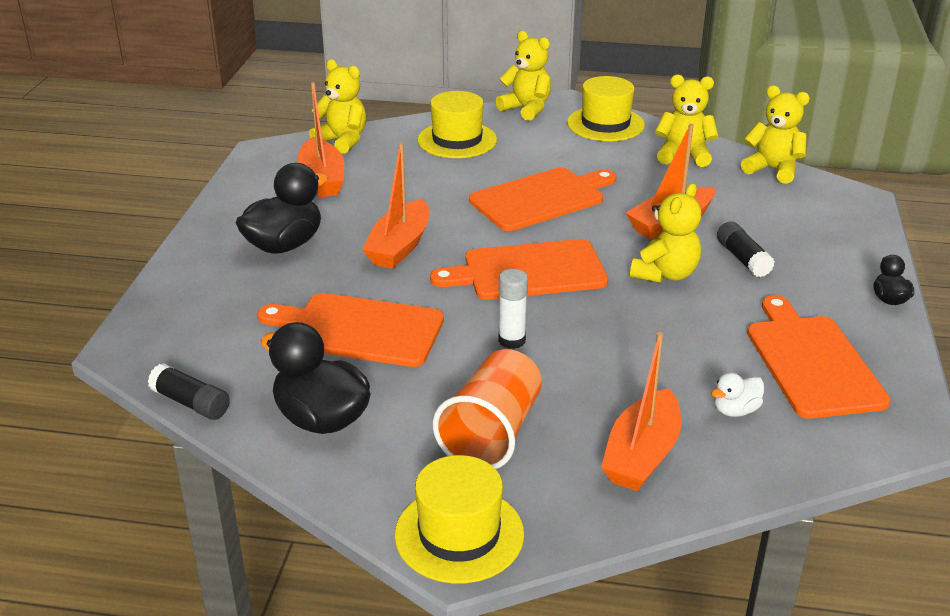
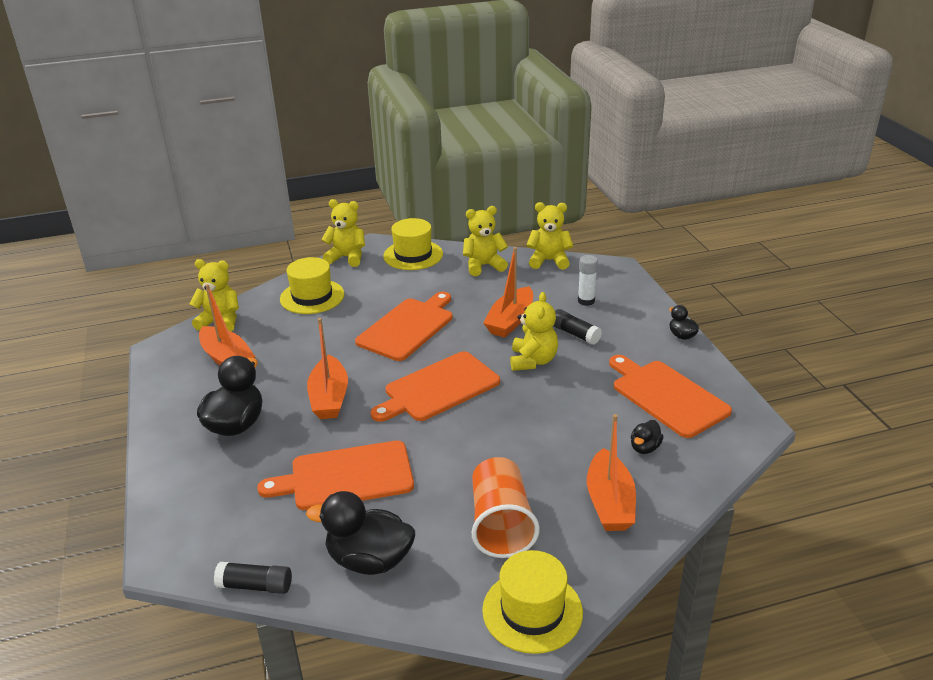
camera: 25 degrees left, 0 degrees up
white glue stick [498,269,528,349] -> white glue stick moved to [578,255,598,306]
white duck [711,372,764,417] -> black duck [631,420,664,454]

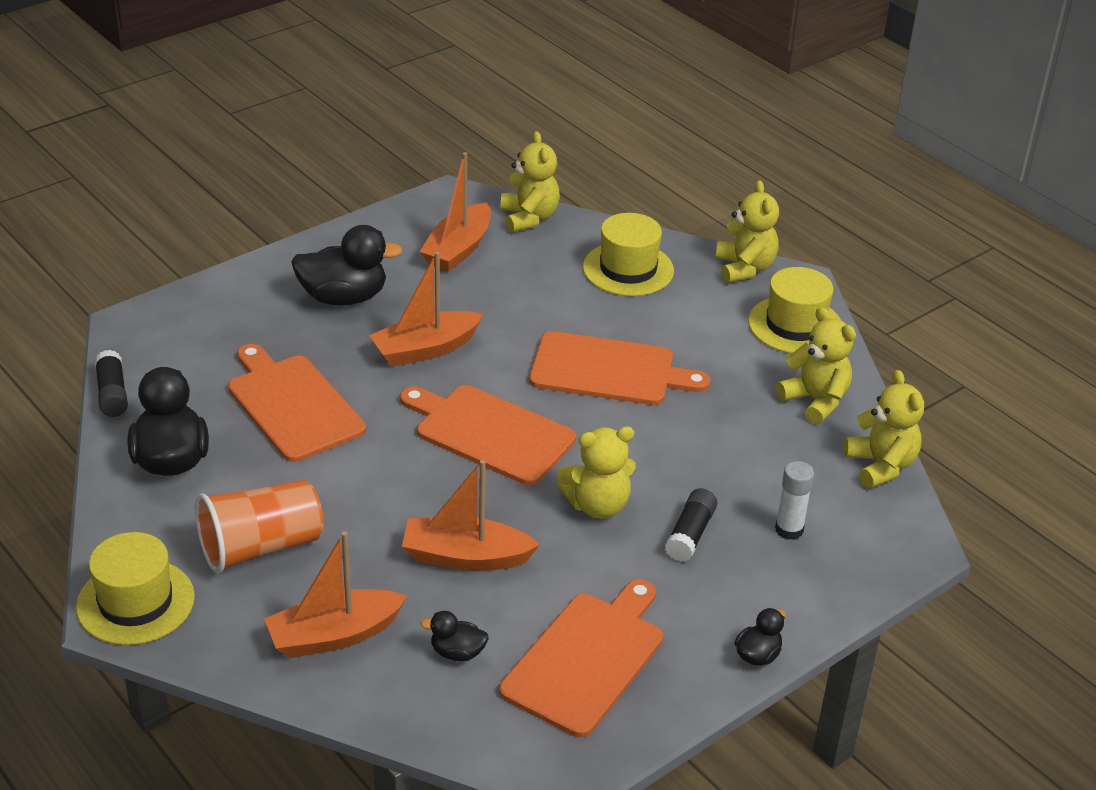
camera: 65 degrees right, 5 degrees up
orange boat [483,247,533,338] -> orange boat moved to [402,460,540,571]

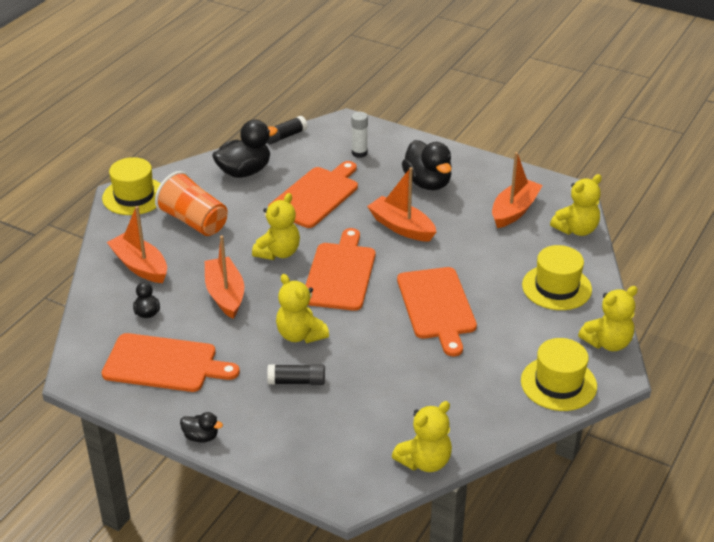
camera: 70 degrees right, 0 degrees up
orange boat [420,152,491,272] -> orange boat turned 120 degrees clockwise [492,152,543,228]
white glue stick [775,461,814,540] -> white glue stick moved to [351,112,368,158]
yellow teddy bear [776,307,856,425] -> yellow teddy bear moved to [252,193,300,260]

